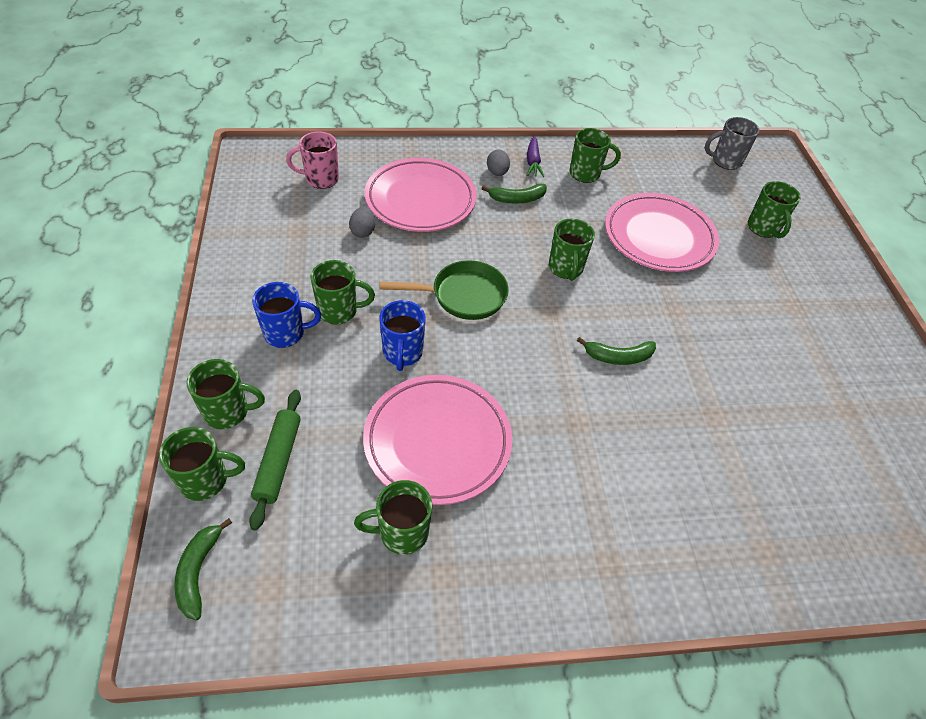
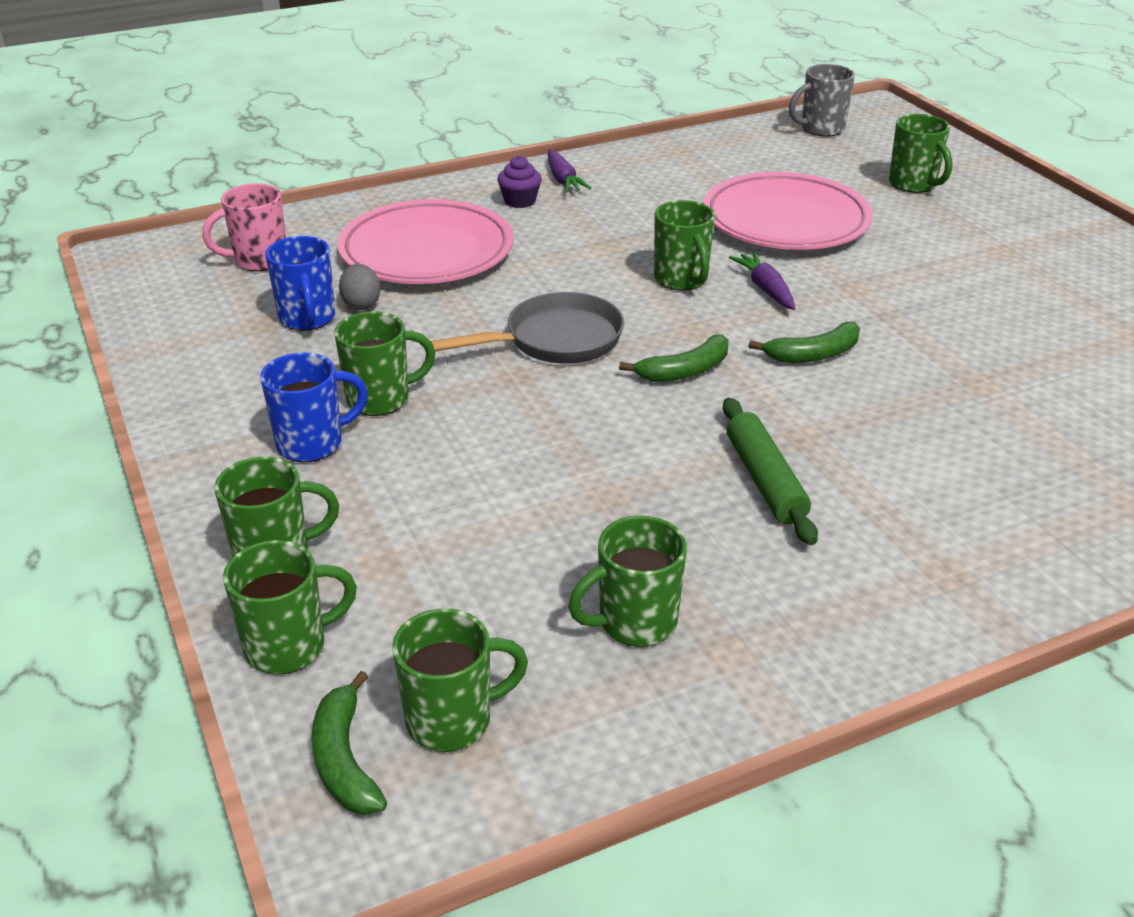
camera: 15 degrees left, 15 degrees down
green rolling pin [249,390,301,531] -> green rolling pin moved to [723,398,818,545]
pink plate [363,375,512,505] -> none
blue mug [379,300,426,371] -> blue mug moved to [265,236,335,331]
green pan [380,260,509,320] -> grey pan [431,292,624,364]
green banana [481,183,547,204] -> green banana moved to [619,334,729,382]
grey egg [487,150,510,176] -> purple cupcake [497,156,542,208]
green mug [570,128,621,183] -> green mug moved to [392,609,528,752]
none -> purple carrot [729,252,796,310]

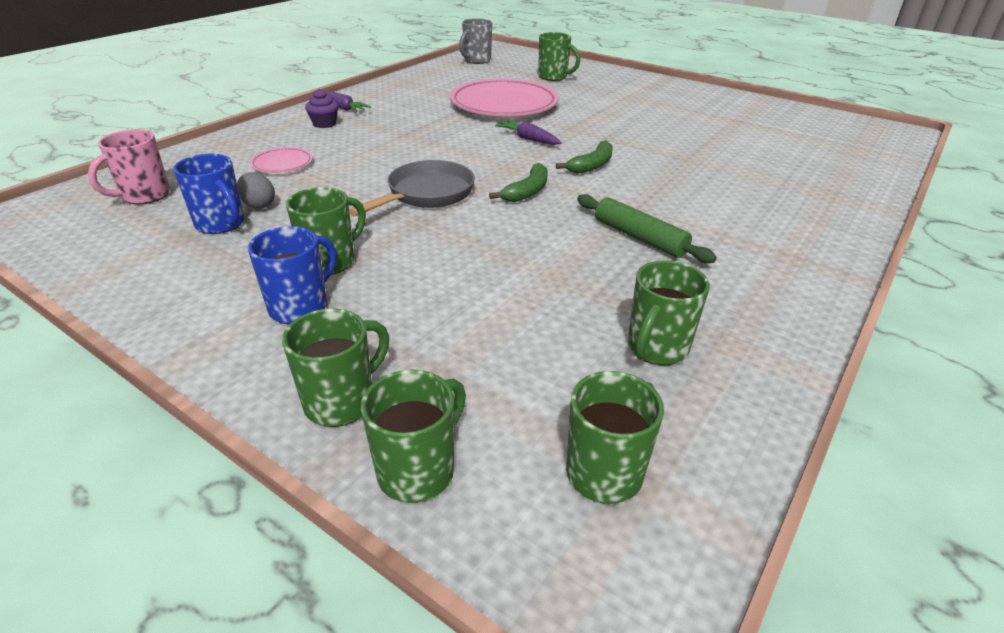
camera: 30 degrees left, 0 degrees up
green banana [312,671,387,815] -> none
pink plate [337,199,514,284] -> pink plate [250,147,313,173], size x0.45
green mug [654,200,715,291] -> none

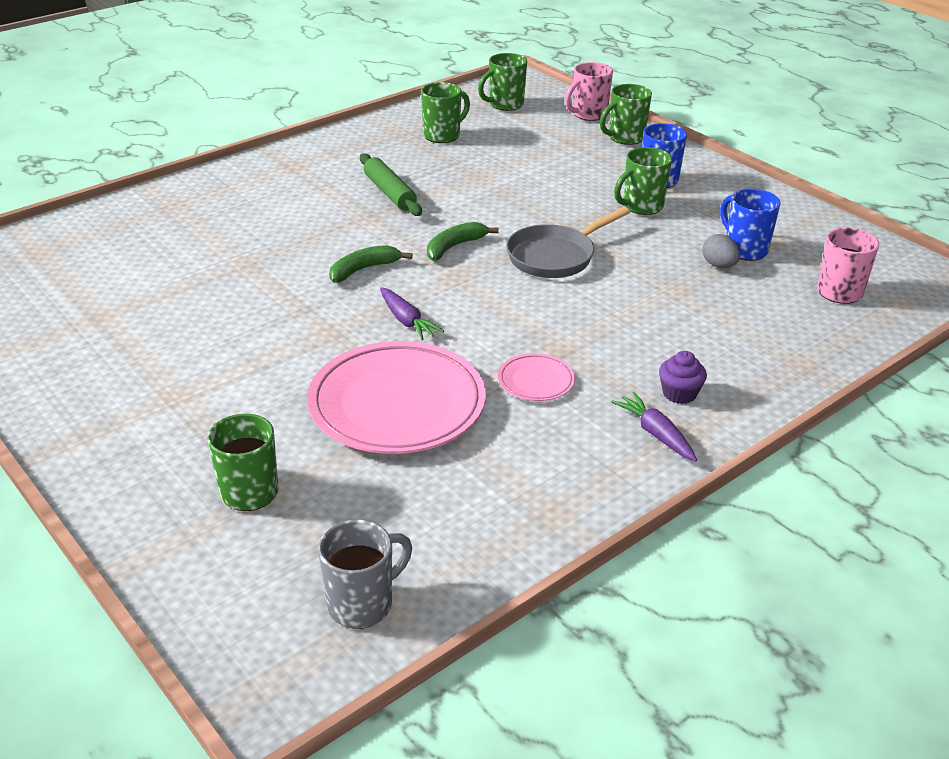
camera: 165 degrees left, 0 degrees up
pink plate [250,147,313,173] -> pink plate moved to [498,353,575,401]
green mug [361,370,466,503] -> pink mug [565,62,613,121]

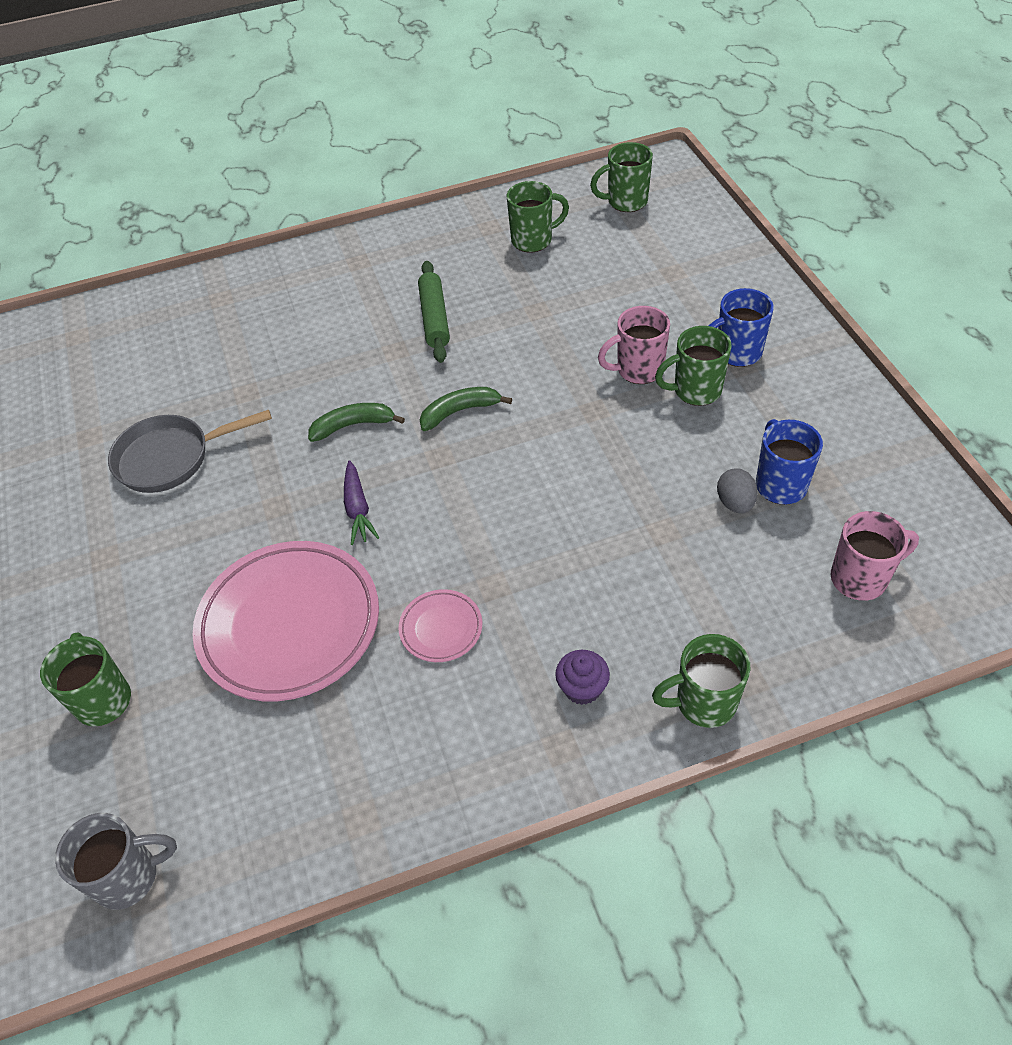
camera: 25 degrees right, 15 degrees up
grey pan [506,207,630,278] -> grey pan moved to [108,409,272,493]
pink mug [565,62,613,121] -> pink mug moved to [598,306,670,384]
green mug [600,84,652,145] -> green mug moved to [652,634,751,728]
purple carrot [612,392,697,461] -> none

